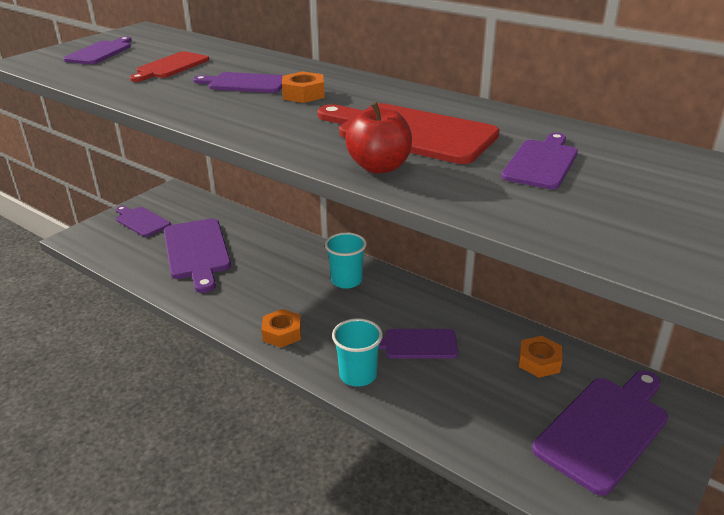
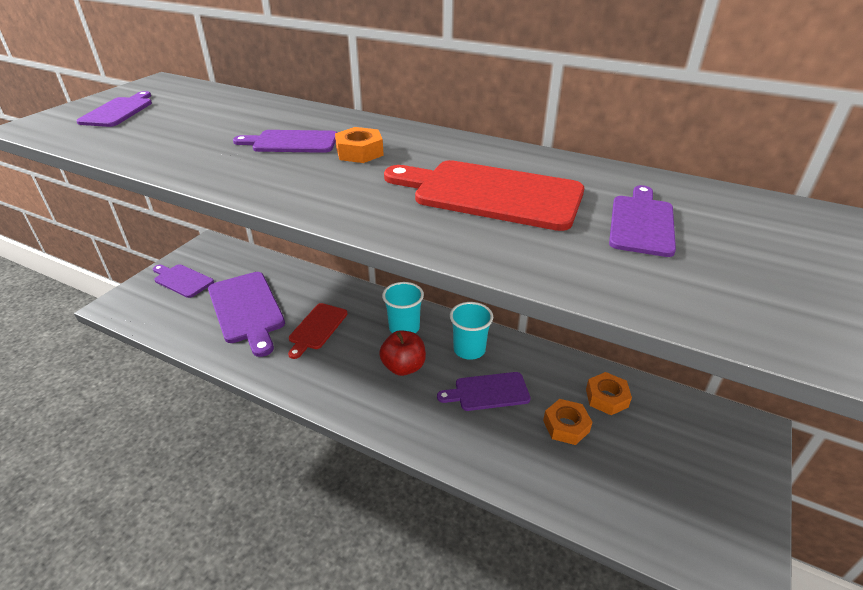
camera: 10 degrees left, 5 degrees up
red cutting board [130,51,209,82] -> red cutting board moved to [288,303,348,359]
orange nut [261,309,301,348] -> orange nut moved to [543,399,592,445]
turquoise cup [332,318,383,387] -> turquoise cup moved to [450,302,493,360]
red apple [345,102,412,174] -> red apple moved to [379,330,426,376]
purple cutting board [532,371,668,496] -> none

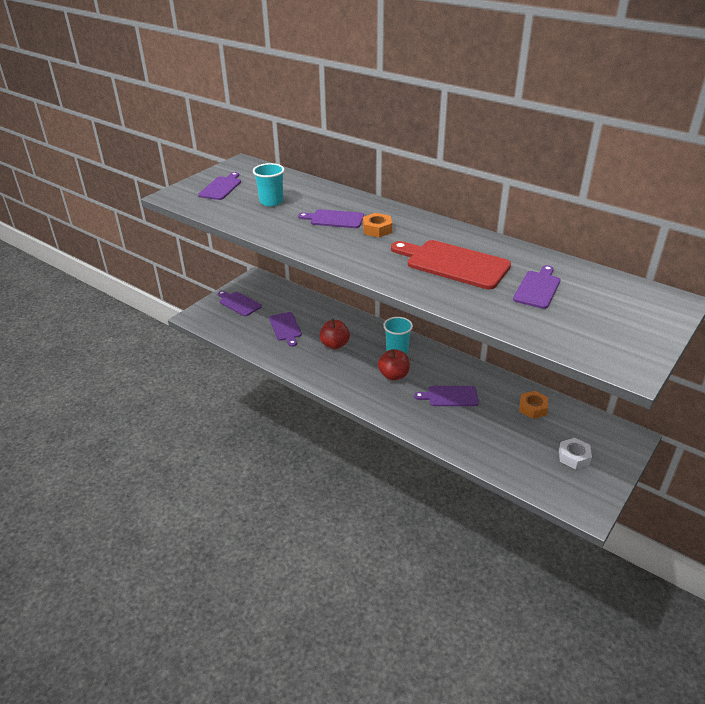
camera: 10 degrees right, 0 degrees up
purple cutting board [208,272,285,357] -> purple cutting board [269,312,302,347], size x0.60
red cutting board [288,303,348,359] -> red apple [319,319,350,349]
turquoise cup [450,302,493,360] -> turquoise cup moved to [253,163,284,206]
orange nut [543,399,592,445] -> none
none -> white nut [559,438,592,470]

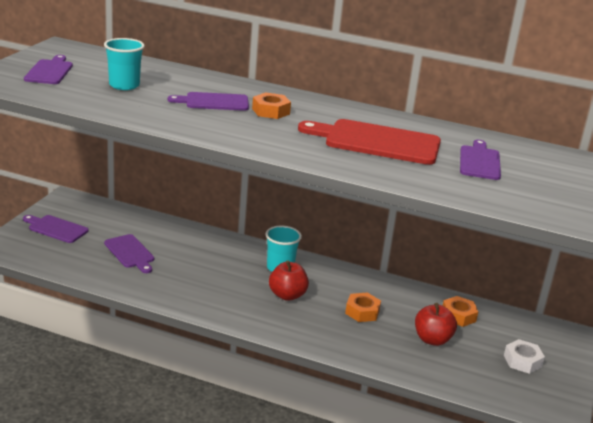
camera: 20 degrees left, 10 degrees down
red apple [319,319,350,349] -> red apple moved to [415,303,457,346]
purple cutting board [414,386,479,406] -> orange nut [345,293,381,322]

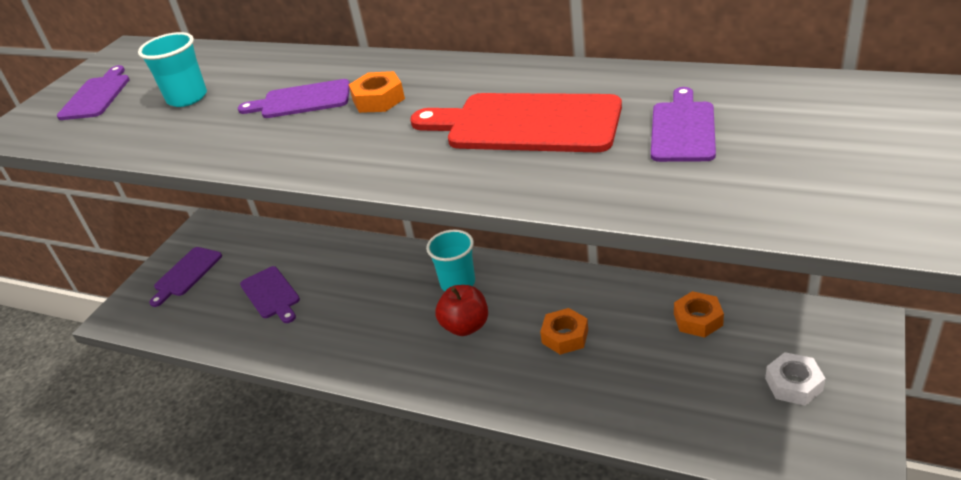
camera: 10 degrees right, 10 degrees up
purple cutting board [23,215,89,243] -> purple cutting board turned 90 degrees counterclockwise [149,247,222,307]
red apple [415,303,457,346] -> none

